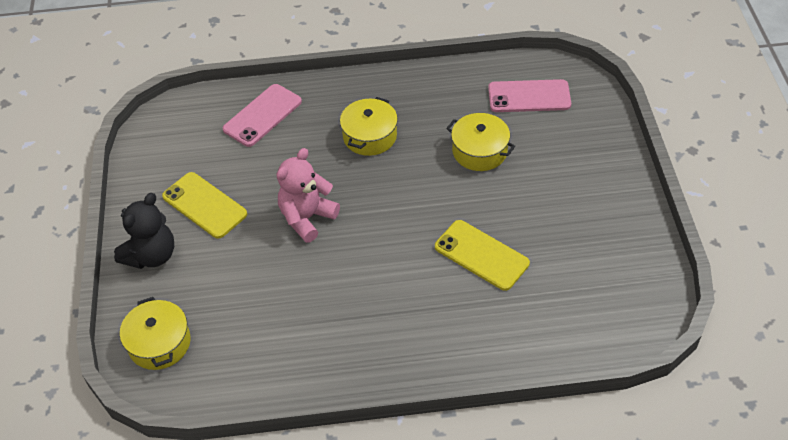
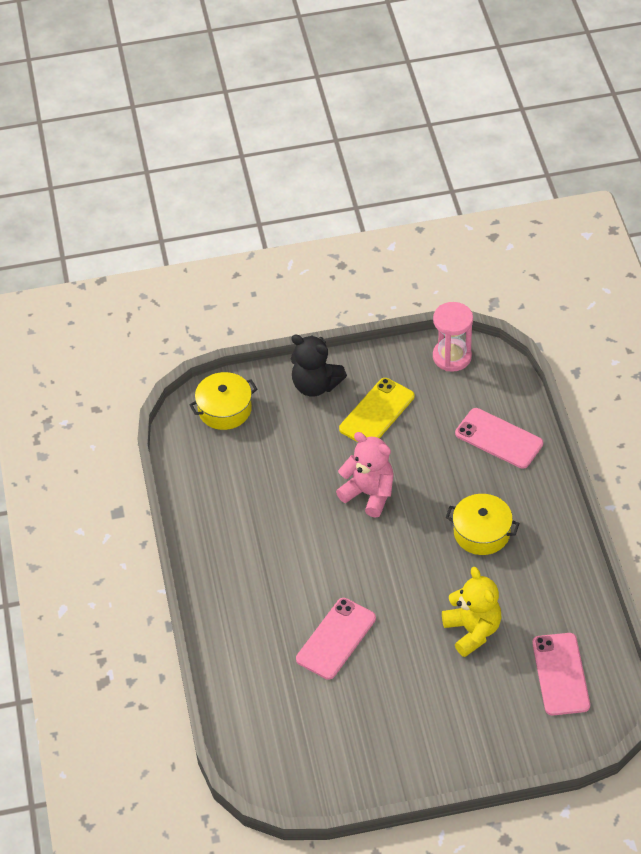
camera: 85 degrees right, 0 degrees up
yellow phone [435,220,530,291] -> pink phone [296,598,376,680]
yellow pot [446,113,515,171] -> yellow teddy bear [442,567,501,657]
none -> pink hourglass [433,302,473,372]

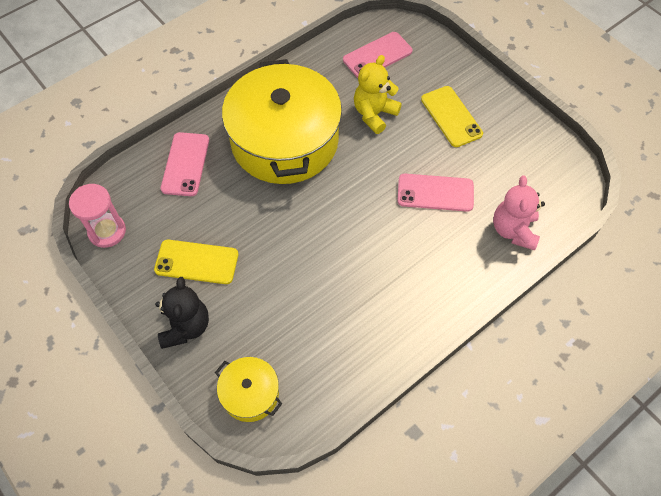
camera: 120 degrees left, 10 degrees up
pink teddy bear [336,432,394,518] -> pink teddy bear moved to [493,175,545,251]
yellow pot [446,494,520,555] -> yellow pot [222,59,342,184], size x2.27
none -> yellow phone [421,86,483,147]

